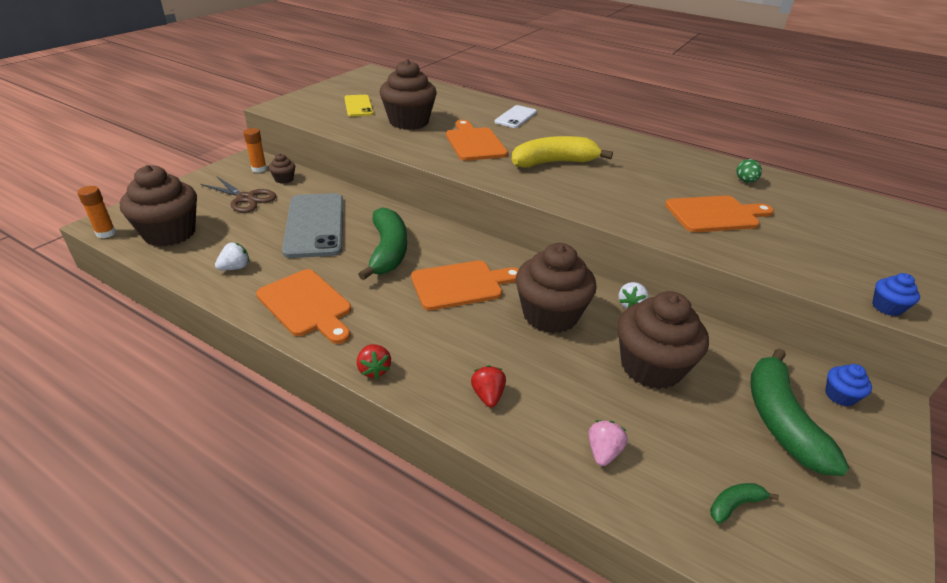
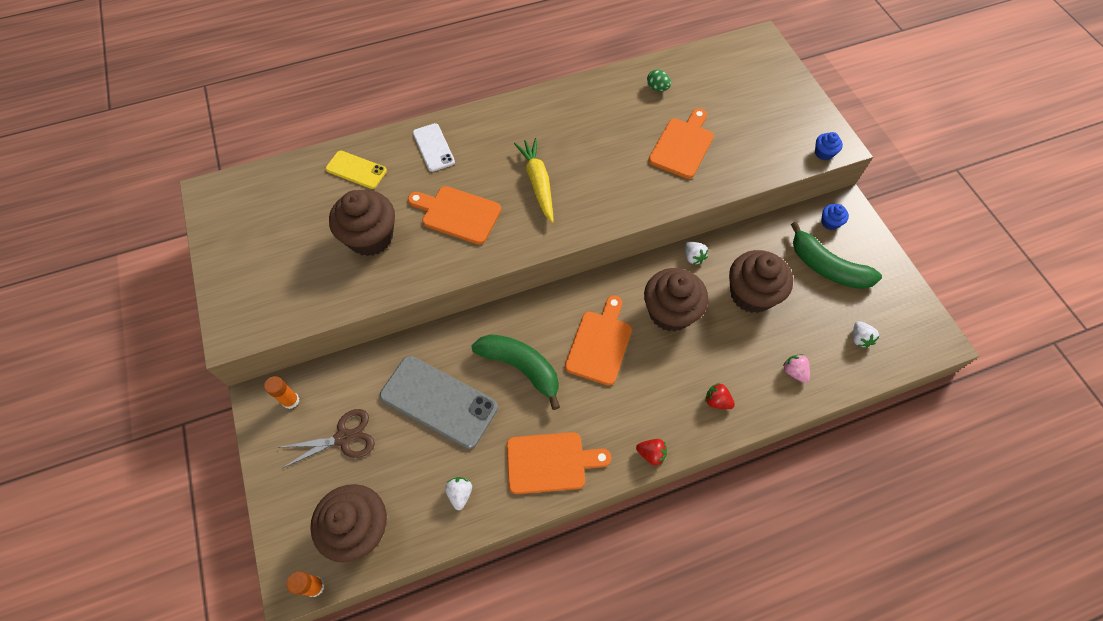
camera: 50 degrees left, 25 degrees up
brown cupcake [269,153,295,184] -> none
yellow phone [344,95,374,116] -> yellow phone moved to [326,151,387,189]
yellow banana [511,136,613,168] -> yellow carrot [514,138,554,223]
green banana [710,483,779,524] -> white strawberry [853,321,880,348]

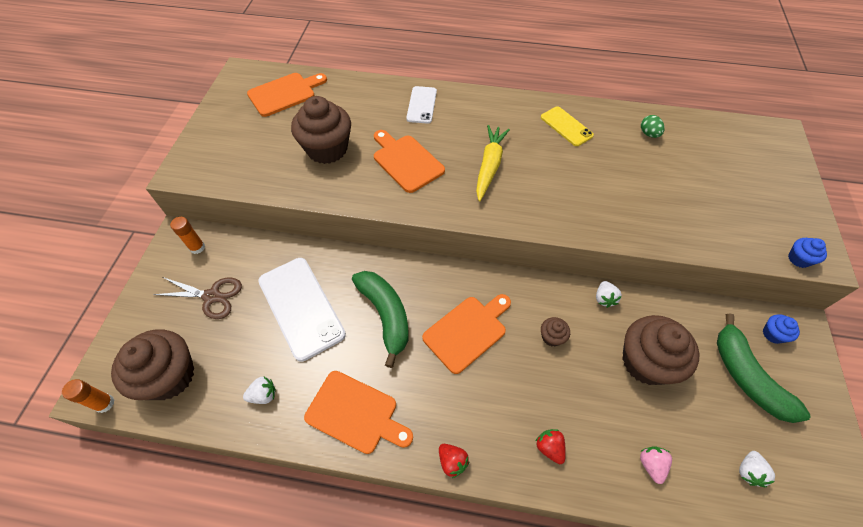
camera: 30 degrees right, 5 degrees down
yellow phone [326,151,387,189] -> yellow phone moved to [541,106,594,146]
grey phone [380,356,498,449] -> white phone [258,258,346,362]
white strawberry [445,477,472,510] -> white strawberry turned 45 degrees clockwise [243,377,276,404]
brown cupcake [644,268,708,332] -> brown cupcake [541,317,570,347], size x0.44
orange cutting board [648,108,714,179] -> orange cutting board moved to [247,73,327,117]

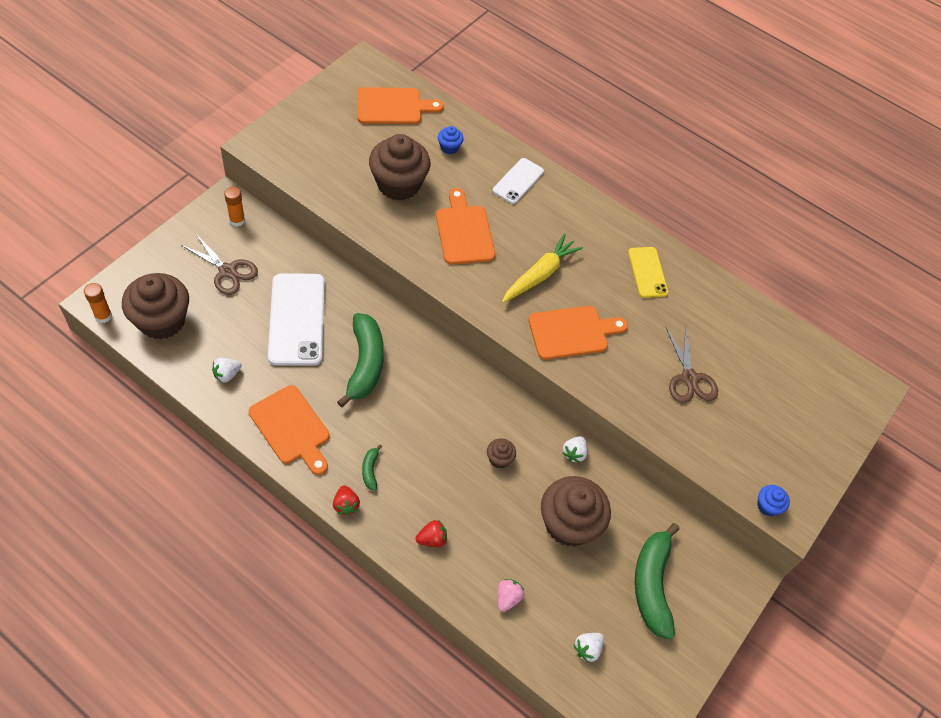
camera: 20 degrees right, 0 degrees up
white strawberry [243,377,276,404] -> white strawberry turned 135 degrees clockwise [212,358,242,383]
orange cutting board [422,294,511,374] -> orange cutting board moved to [528,306,628,360]
red strawberry [536,429,566,464] -> red strawberry turned 75 degrees clockwise [416,520,447,547]
green egg [641,115,665,138] -> none
blue cupcake [763,314,800,344] -> blue cupcake moved to [438,126,464,154]
none -> green banana [362,444,382,490]
none -> brown scissors [666,326,718,403]

